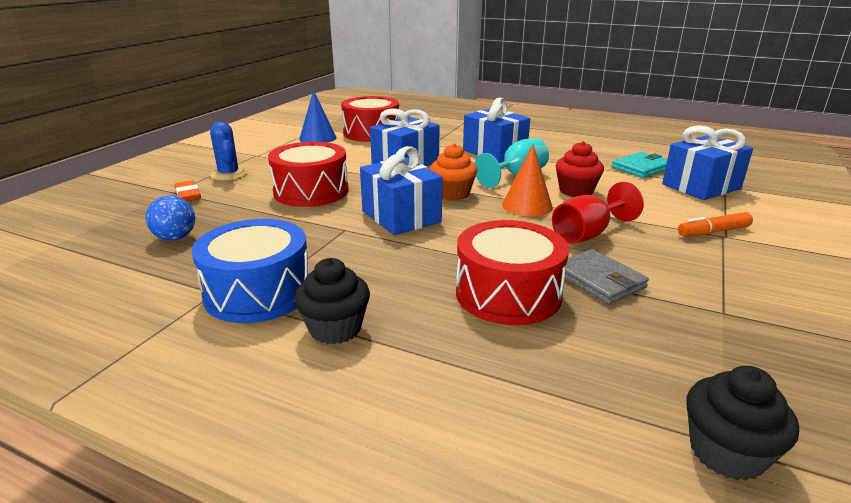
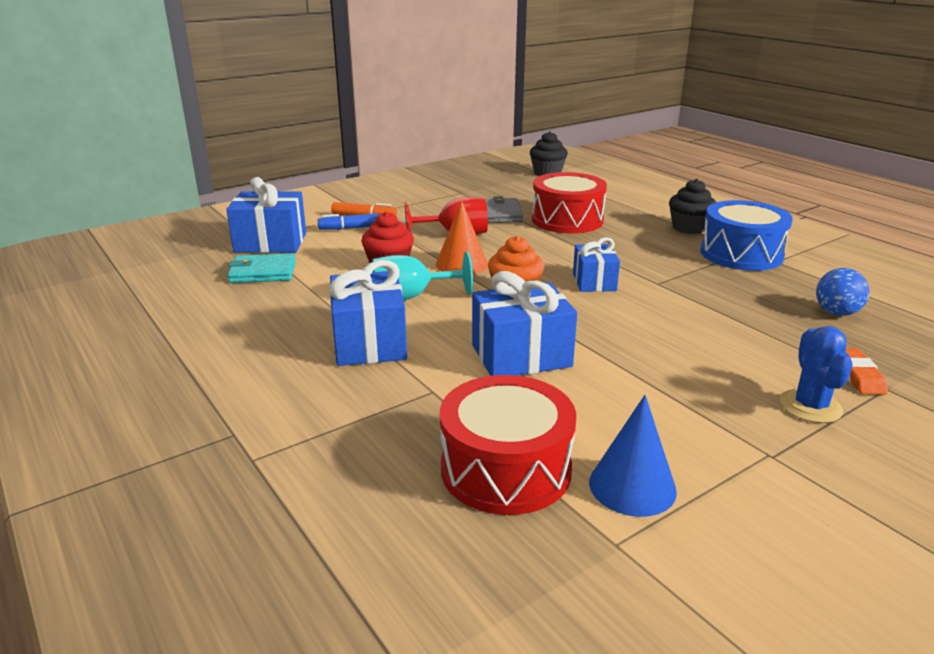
camera: 150 degrees left, 0 degrees up
red drum [268,142,349,207] -> none
blue gift [360,146,442,235] -> blue gift [573,237,620,292], size x0.63
none -> blue marker [318,213,382,230]

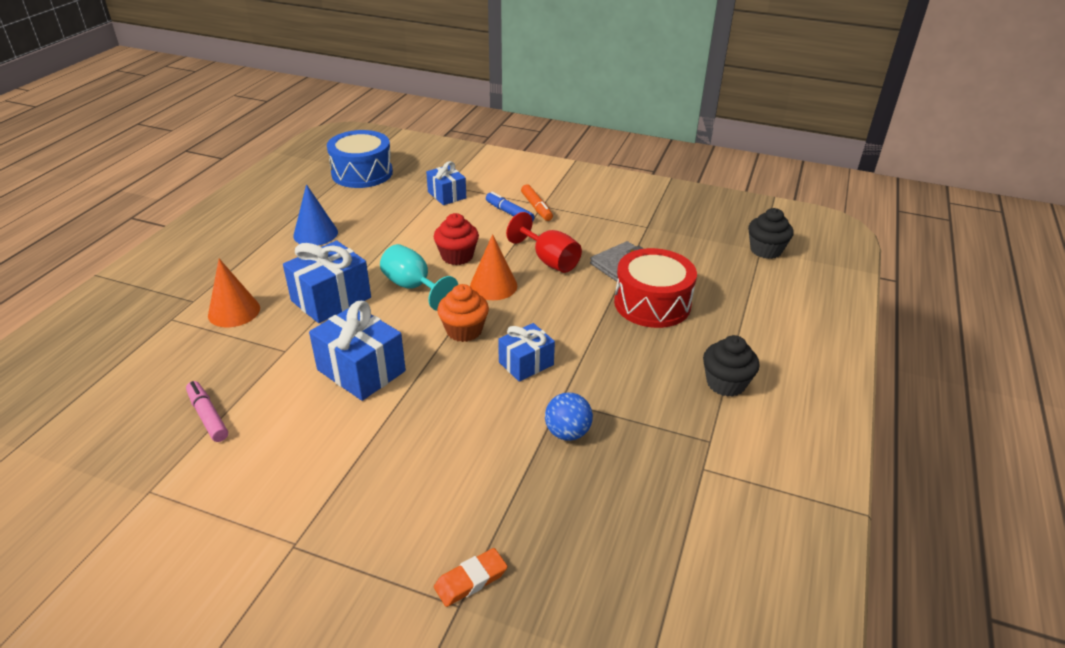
camera: 55 degrees right, 10 degrees up
blue gift [226,177,306,253] -> blue gift [426,161,466,205], size x0.63
turquoise wallet [227,253,296,283] -> none
red drum [440,375,576,515] -> pink marker [186,381,228,442]
blue cone [589,395,677,517] -> blue cone moved to [293,184,338,245]
blue drum [700,200,793,271] -> blue drum moved to [327,130,393,188]
blue cactus [780,326,853,423] -> none
blue ball [816,268,870,316] -> blue ball moved to [545,392,593,441]
none -> orange cone [208,259,260,327]

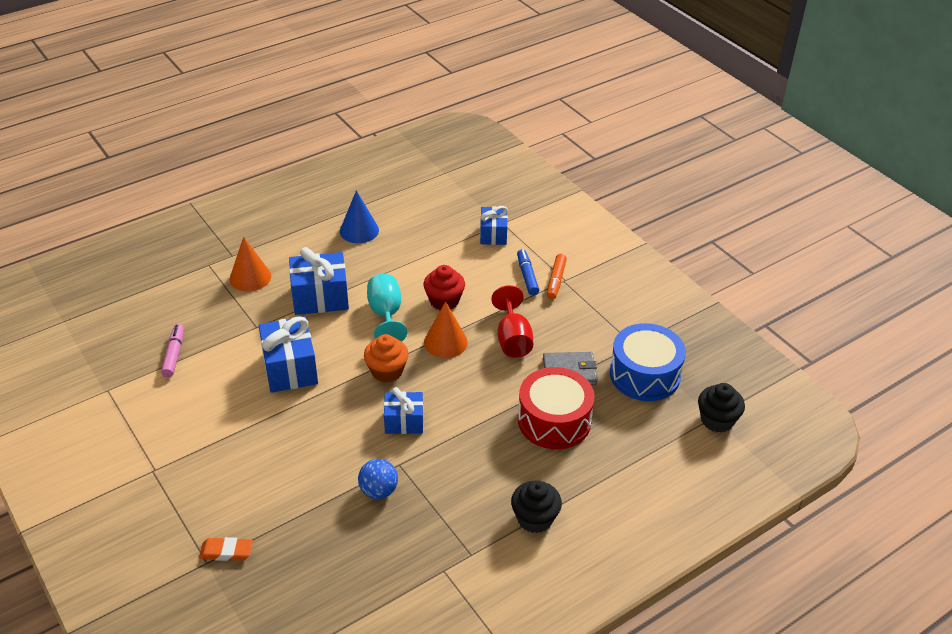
camera: 35 degrees right, 5 degrees up
blue drum [327,130,393,188] -> blue drum moved to [610,323,686,401]

